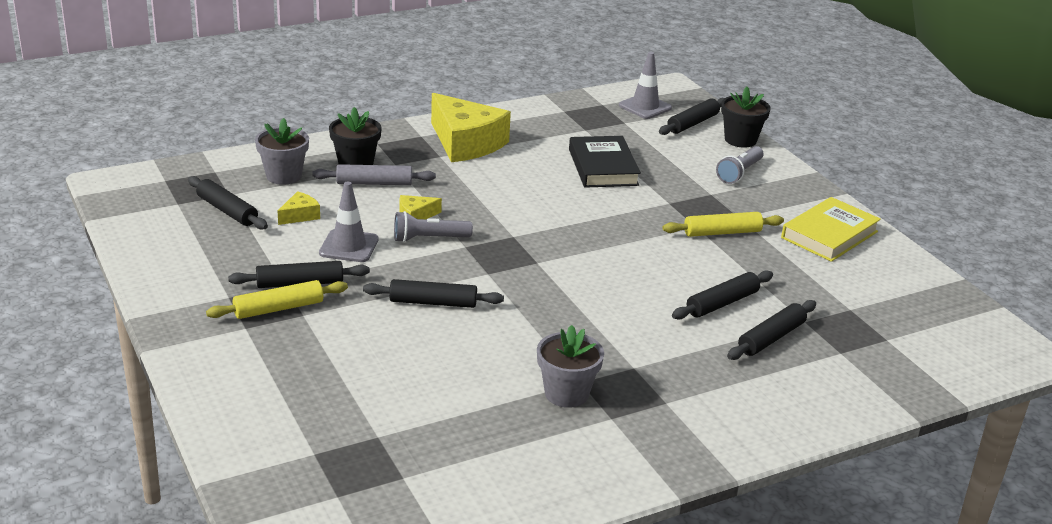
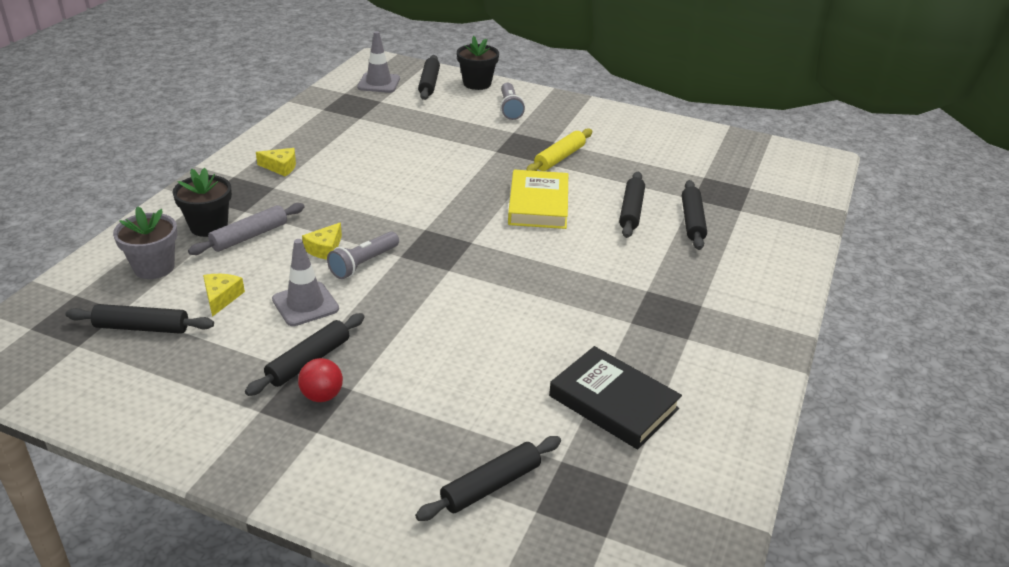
camera: 40 degrees left, 5 degrees up
yellow rolling pin [206,280,348,319] -> red ball [298,358,343,402]
black rolling pin [363,279,504,308] -> black rolling pin moved to [415,436,561,521]
yellow cheese [431,93,511,162] -> yellow cheese [256,148,296,176], size x0.43
grey flower pot [537,325,604,408] -> none
black book [569,136,641,188] -> black book moved to [549,346,682,449]
yellow book [781,197,881,262] -> yellow book moved to [508,170,568,229]

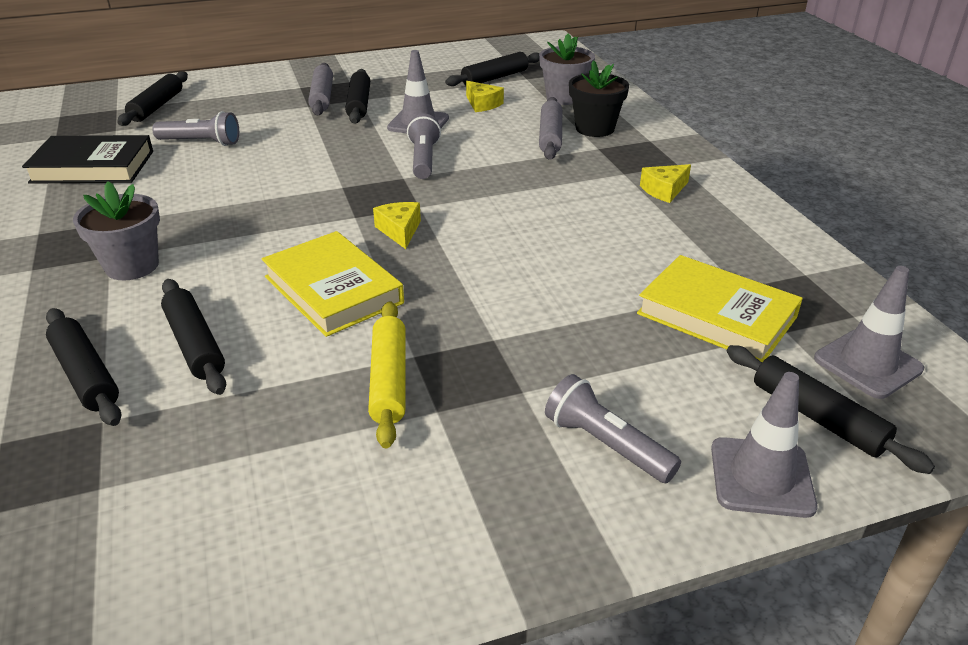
camera: 140 degrees right, 0 degrees up
red ball [298,358,343,402] -> grey rolling pin [308,63,333,115]
yellow cheese [302,222,342,260] -> yellow cheese moved to [373,202,421,249]
black flower pot [457,36,499,90] -> grey traffic cone [711,372,817,518]
none -> grey flower pot [73,181,160,281]
none -> grey flashlight [152,111,239,146]
none -> yellow book [637,255,803,362]

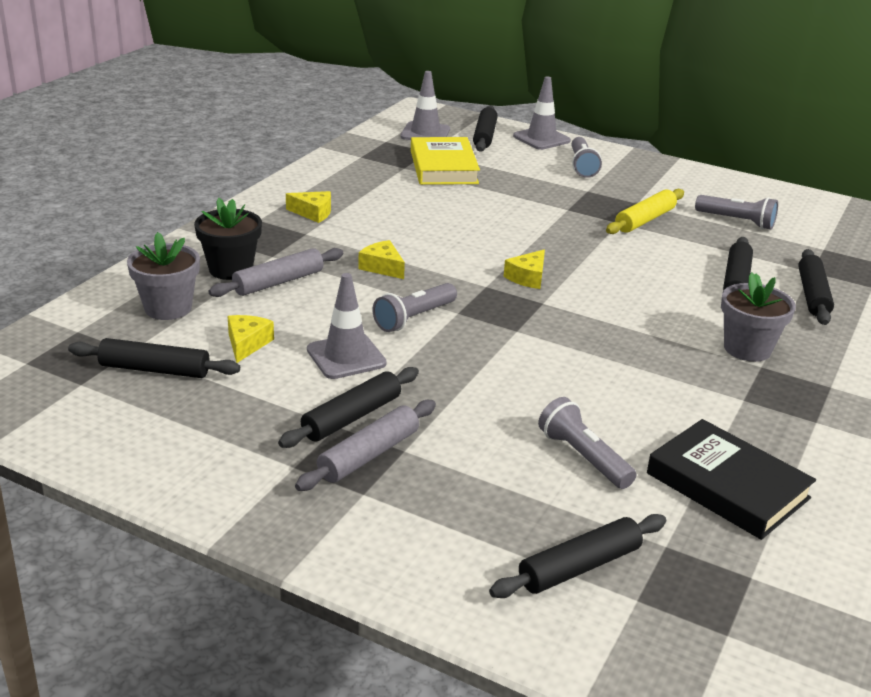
camera: 135 degrees left, 5 degrees down
yellow book [262,231,404,337] -> none
none -> yellow cheese [359,240,405,279]
none -> grey flashlight [695,195,778,229]

